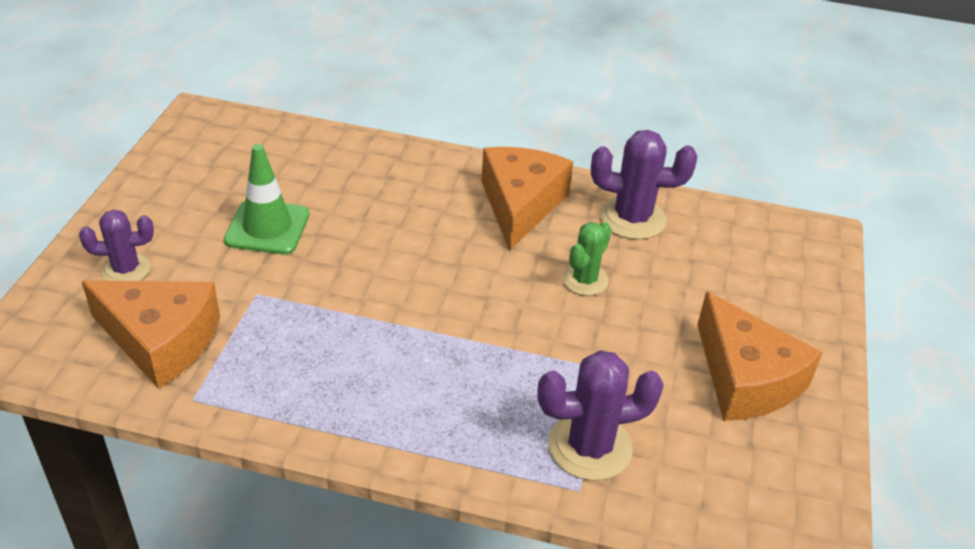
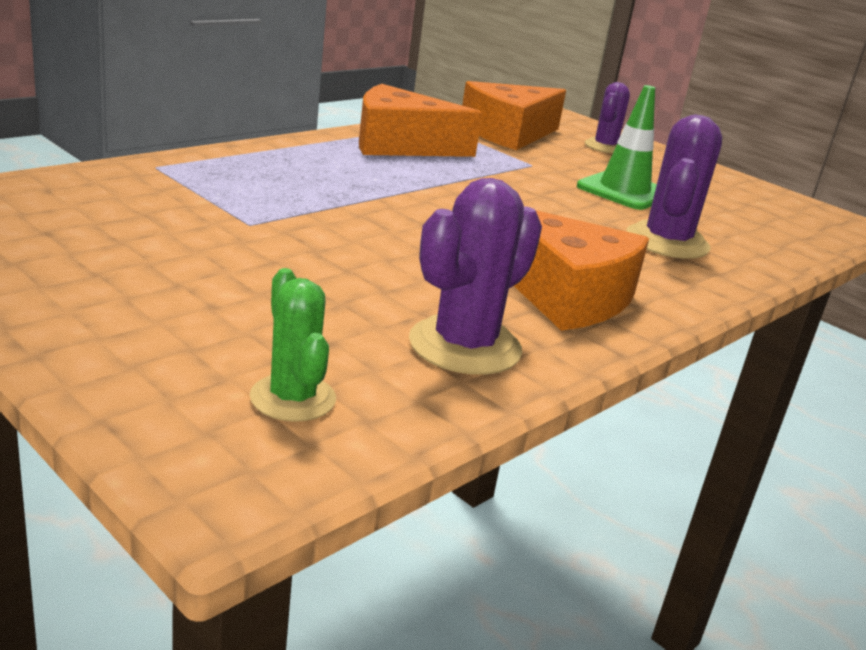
camera: 120 degrees right, 15 degrees down
purple cactus [537,350,664,481] -> purple cactus moved to [626,114,722,259]
green cactus [562,222,612,296] -> green cactus moved to [250,268,336,422]
orange cheese [697,291,823,421] -> orange cheese moved to [359,84,482,157]

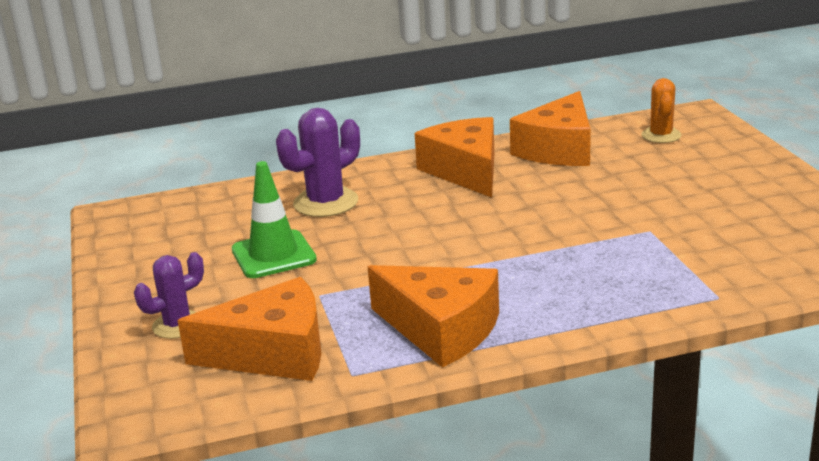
camera: 145 degrees left, 0 degrees up
green cactus [250,268,336,422] -> orange cactus [641,78,681,143]
purple cactus [409,178,542,375] -> orange cheese [510,91,591,166]

